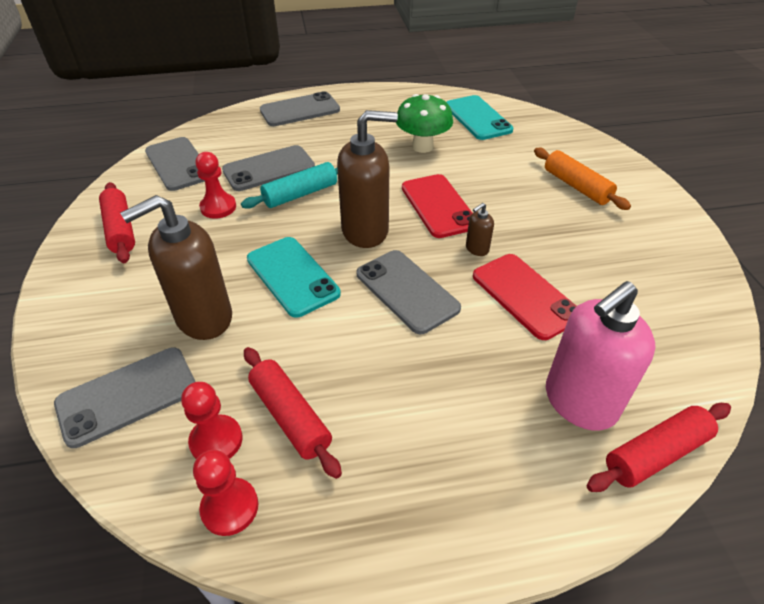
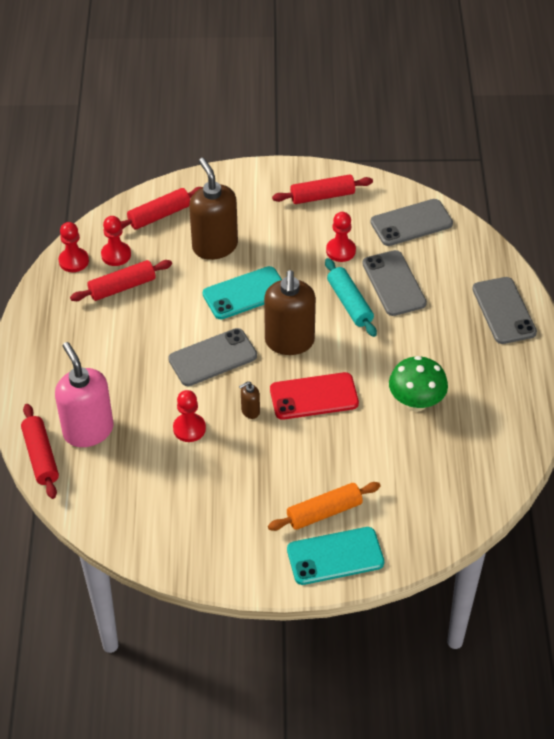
camera: 100 degrees right, 5 degrees up
grey phone [54,347,196,448] -> red rolling pin [121,187,202,230]
turquoise phone [446,95,513,140] -> turquoise phone moved to [287,527,384,585]
brown soap dispenser [466,203,494,256] -> brown soap dispenser turned 90 degrees counterclockwise [239,381,260,419]
red phone [473,254,577,340] -> red pawn [173,390,206,442]

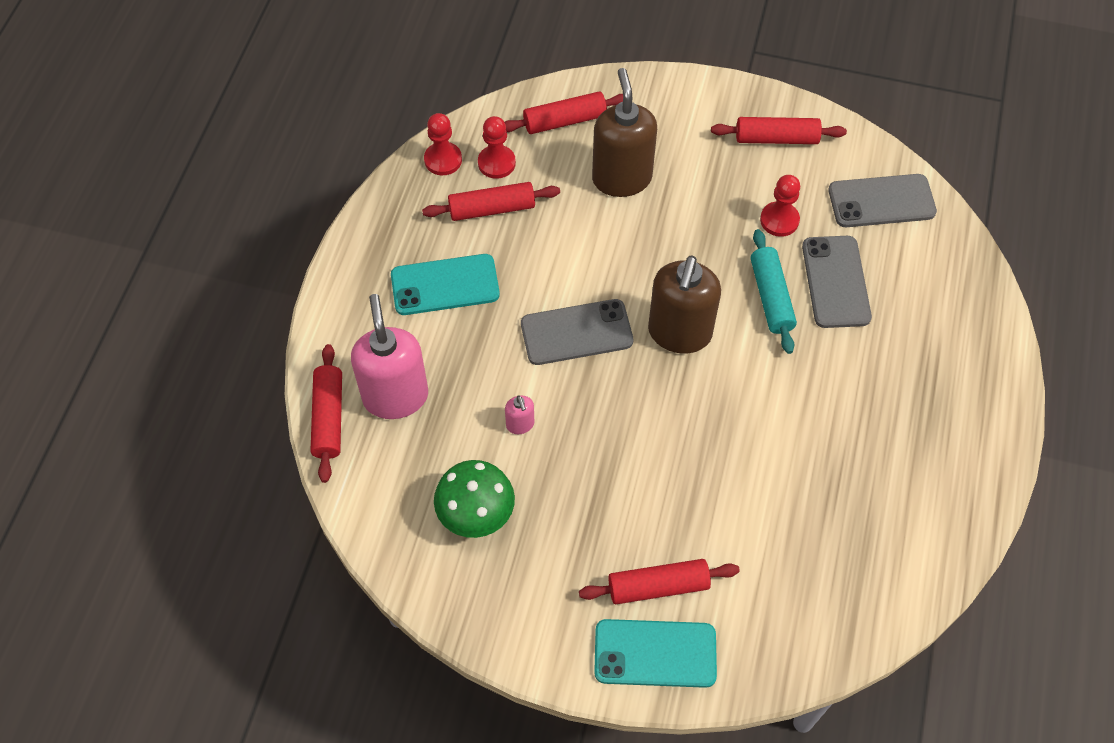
camera: 15 degrees right, 10 degrees up
red pawn [173,390,206,442] -> pink soap dispenser [505,396,534,434]
turquoise phone [203,266,282,319] -> turquoise phone moved to [391,254,500,315]
brown soap dispenser [239,381,260,419] -> none
orange rolling pin [268,482,381,531] -> red rolling pin [579,559,740,604]
red phone [270,372,359,420] -> none
green mushroom [389,356,448,412] -> green mushroom moved to [434,460,515,538]
grey phone [472,277,537,344] -> none

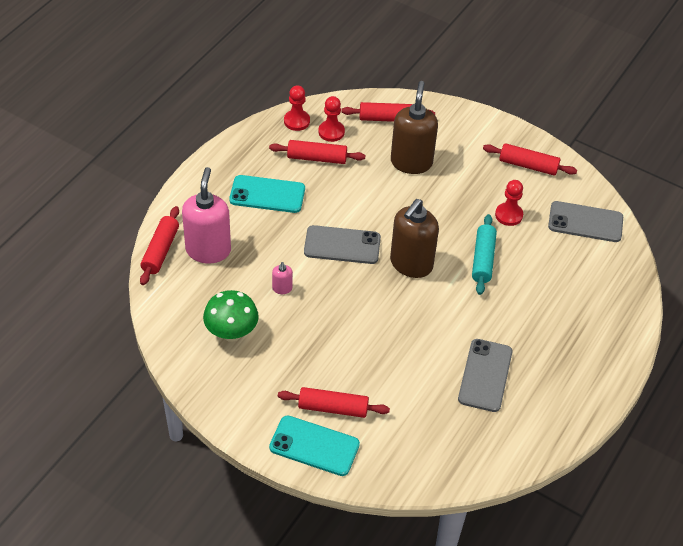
camera: 15 degrees right, 10 degrees down
grey phone [802,236,872,328] -> grey phone moved to [458,339,512,412]

